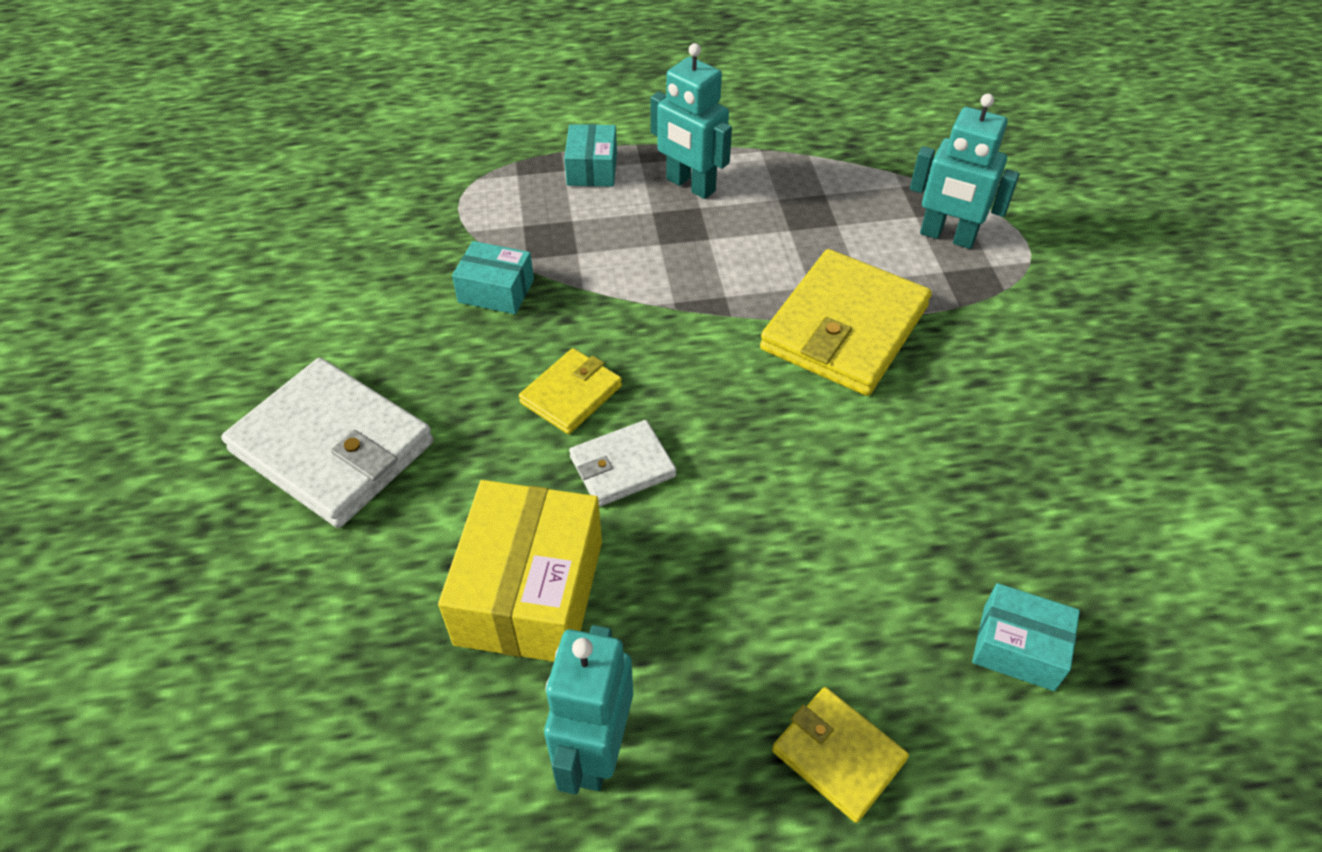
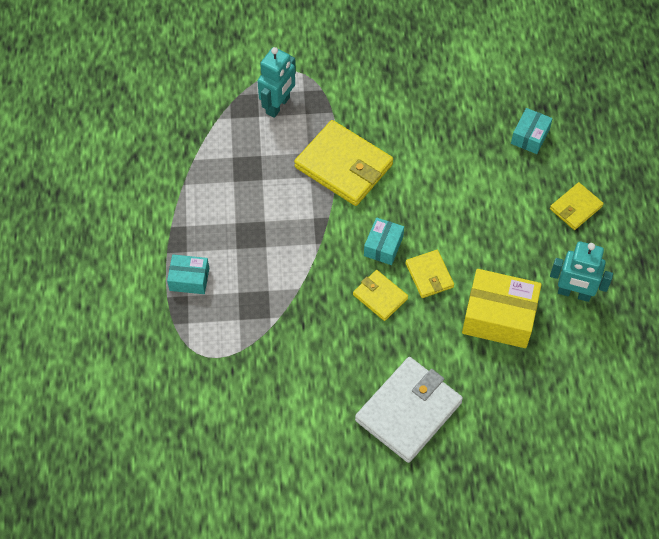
camera: 85 degrees left, 10 degrees up
turquoise box [452,241,534,314] -> turquoise box moved to [364,217,404,265]
white wallet [569,420,676,507] -> yellow wallet [406,250,454,298]
turquoise robot [650,43,732,199] -> none

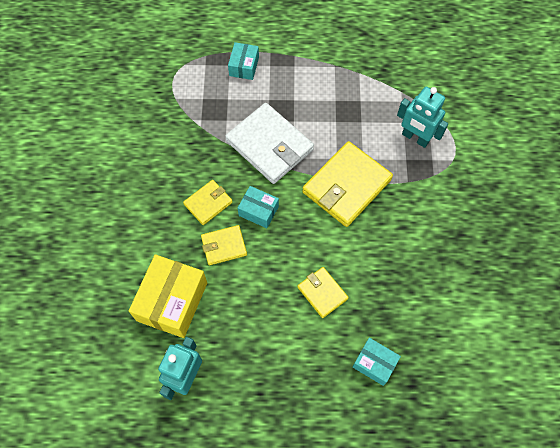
camera: 95 degrees right, 5 degrees up
white wallet [355,357,463,463] -> white wallet moved to [225,103,314,184]
yellow wallet [550,182,604,230] -> yellow wallet moved to [298,267,349,318]

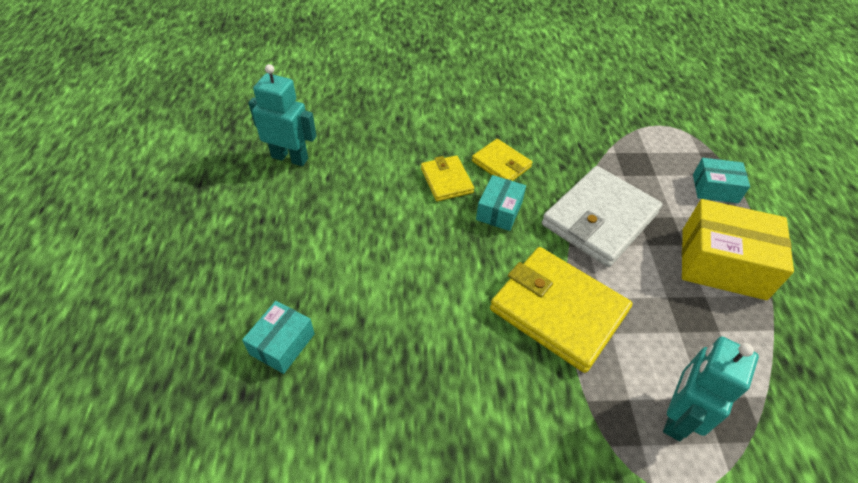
camera: 85 degrees right, 15 degrees down
yellow box [129,254,207,338] -> yellow box moved to [682,199,794,300]
yellow wallet [298,267,349,318] -> none

